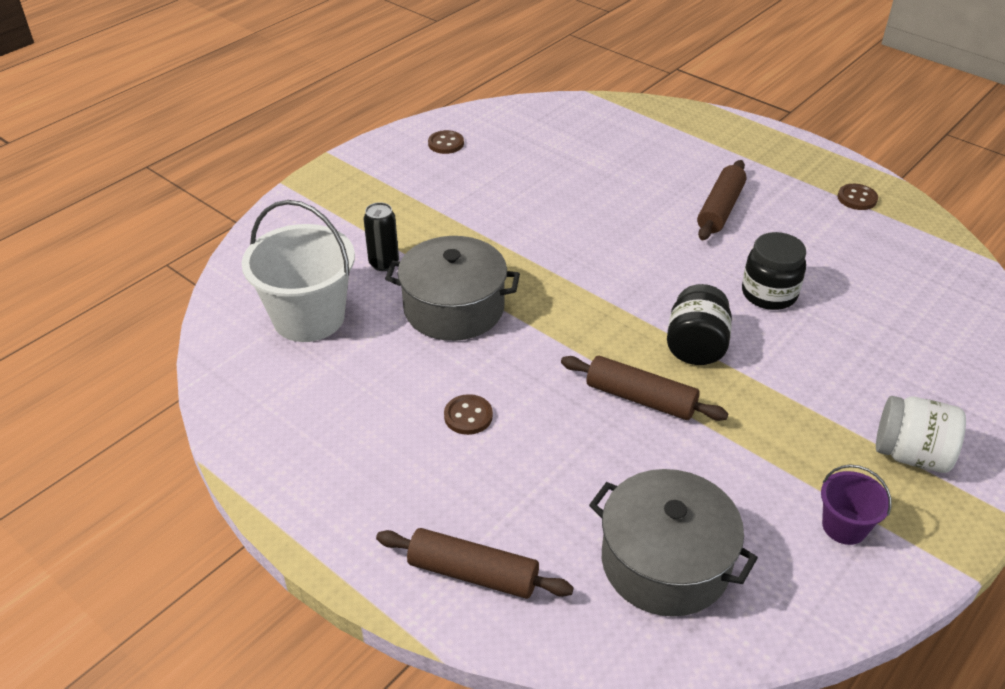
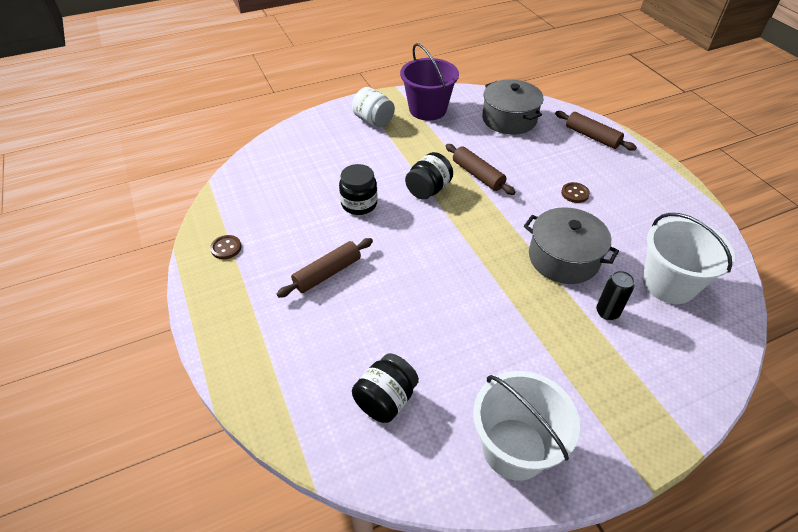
camera: 155 degrees left, 5 degrees up
brown button [428,130,464,154] -> white bucket [473,371,580,481]
purple bucket [821,465,892,545] -> purple bucket [400,43,459,121], size x1.99
none -> black jar [352,353,419,423]

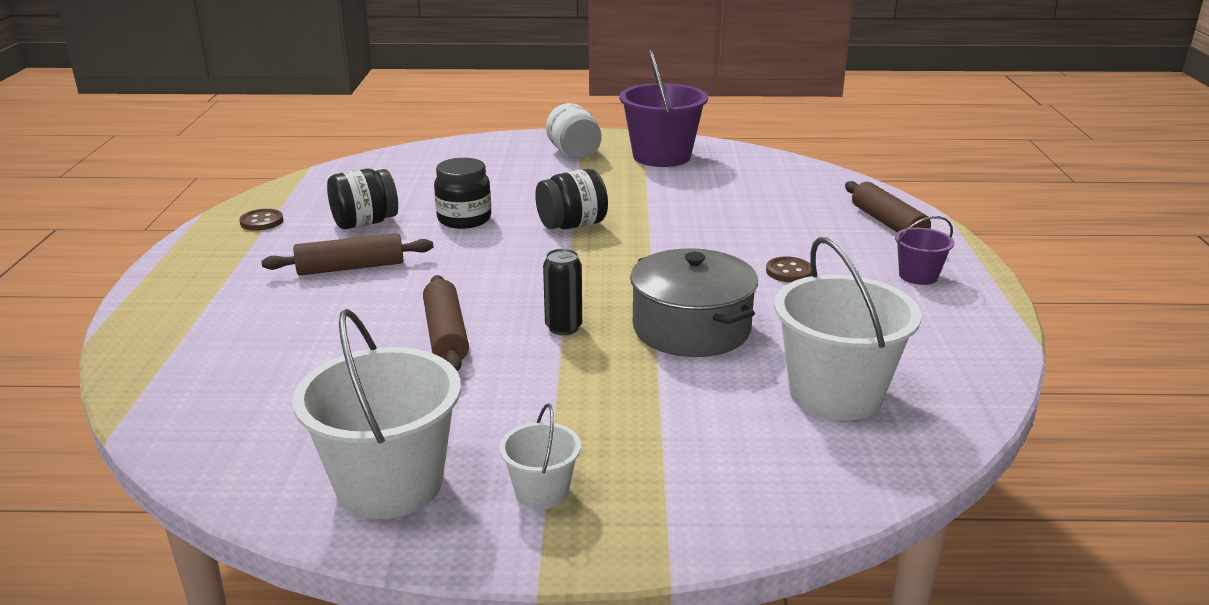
camera: 25 degrees right, 20 degrees down
black jar [352,353,419,423] -> black jar moved to [327,169,398,229]
brown rolling pin [446,144,515,195] -> brown rolling pin moved to [423,275,469,371]
grey pot [482,79,544,135] -> none
black can [596,271,635,320] -> black can moved to [543,248,582,335]
none -> white bucket [499,404,581,509]
none -> purple bucket [895,216,954,285]

